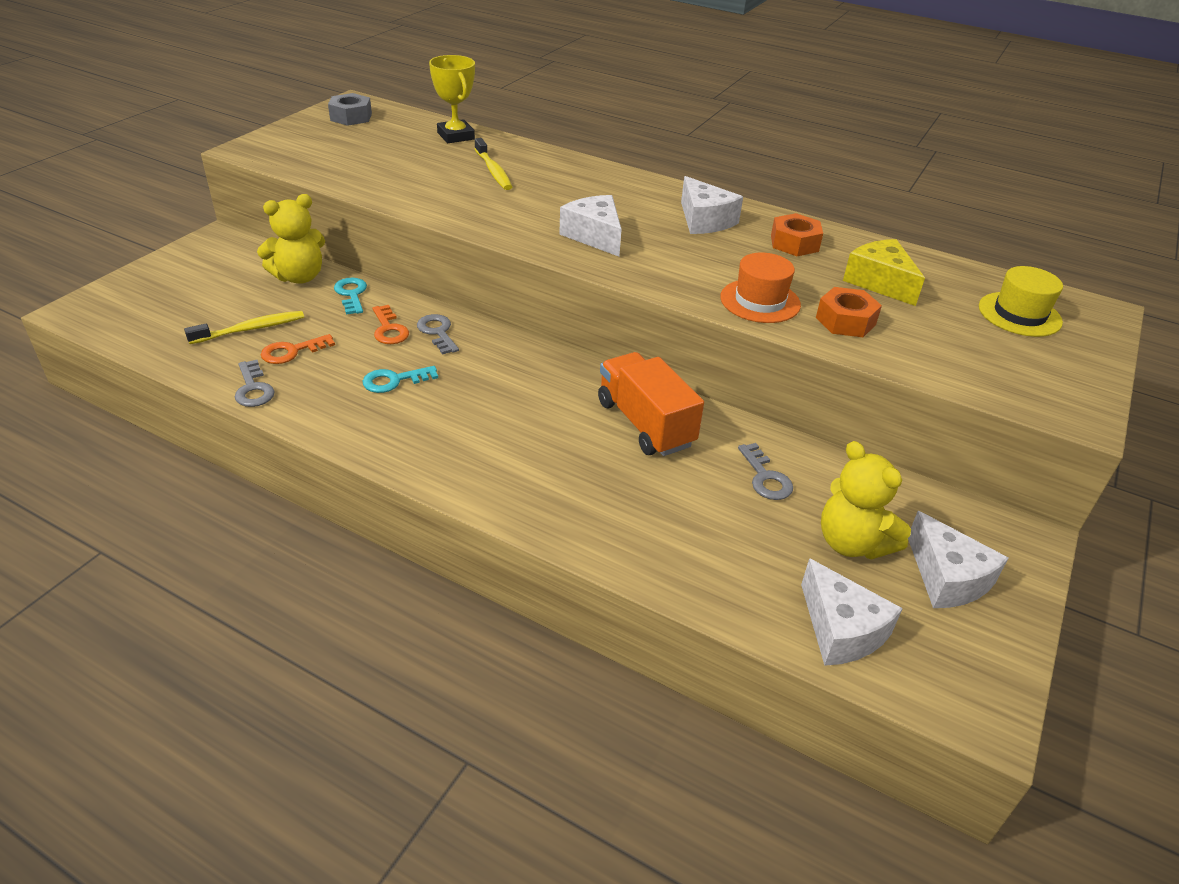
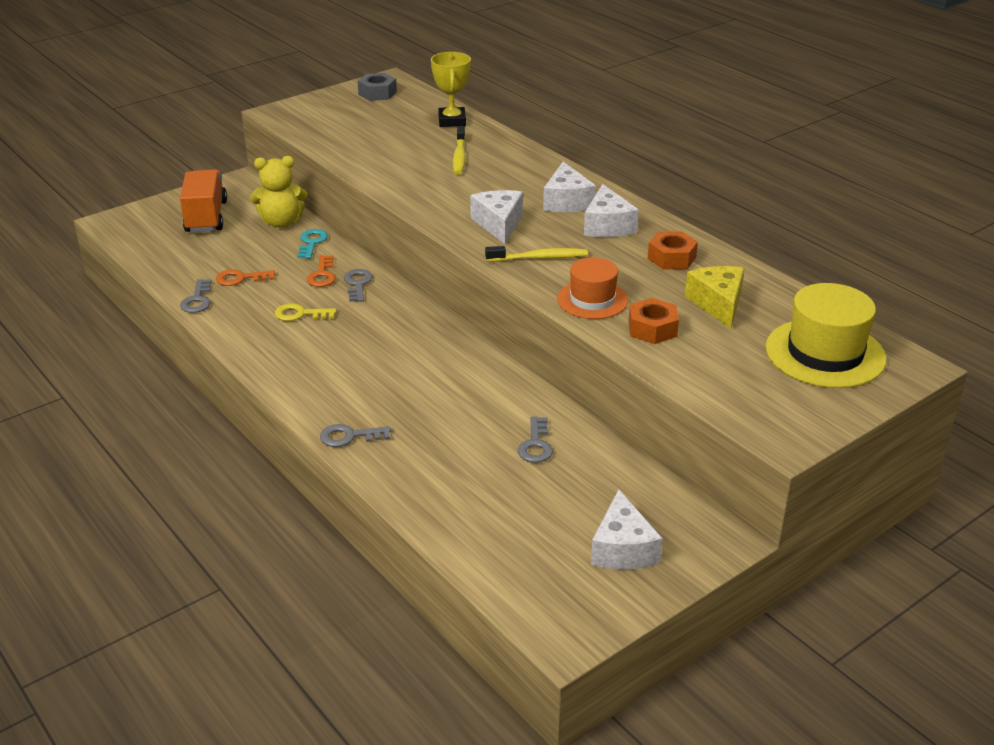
camera: 25 degrees right, 5 degrees down
yellow toothbrush [184,311,304,344] -> yellow toothbrush moved to [485,246,588,262]
turquoise key [362,366,438,393] -> yellow key [275,303,337,321]
orange truck [598,352,704,456] -> orange truck moved to [180,169,227,232]
white cheese [801,558,903,666] -> white cheese moved to [543,162,596,212]
yellow teddy bear [821,441,911,560] -> none
yellow hat [979,266,1063,337] -> yellow hat [765,283,887,388], size x1.56
none -> grey key [320,424,391,447]

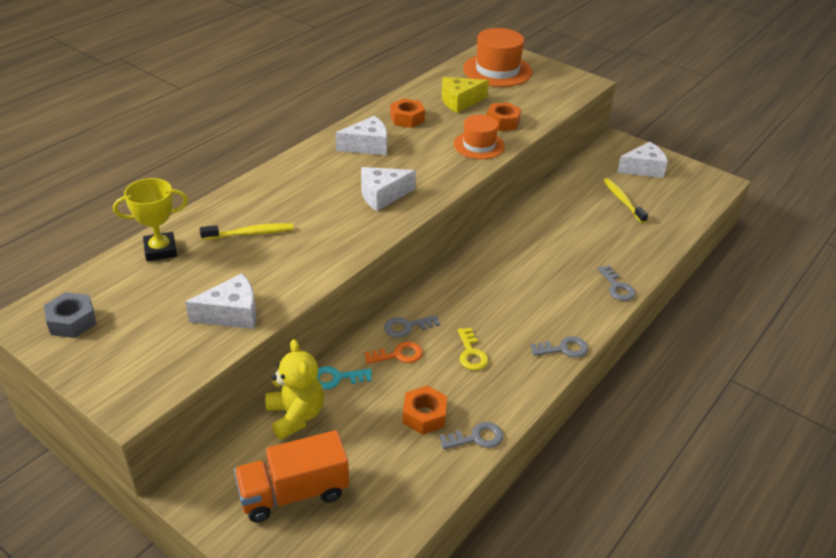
camera: 105 degrees left, 5 degrees up
orange key [216,269,275,286] -> orange nut [402,385,447,435]
yellow toothbrush [485,246,588,262] -> yellow toothbrush moved to [603,178,648,223]
grey key [518,417,553,463] -> grey key moved to [530,336,588,358]
white cheese [543,162,596,212] -> white cheese moved to [185,273,256,329]
yellow hat [765,283,887,388] -> orange hat [463,28,532,87]

